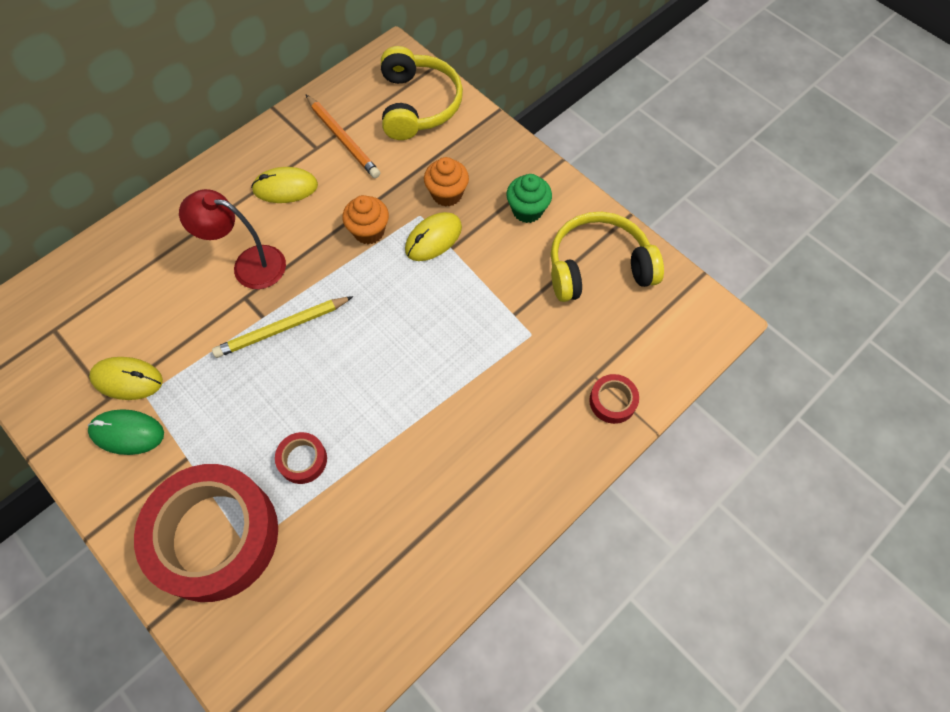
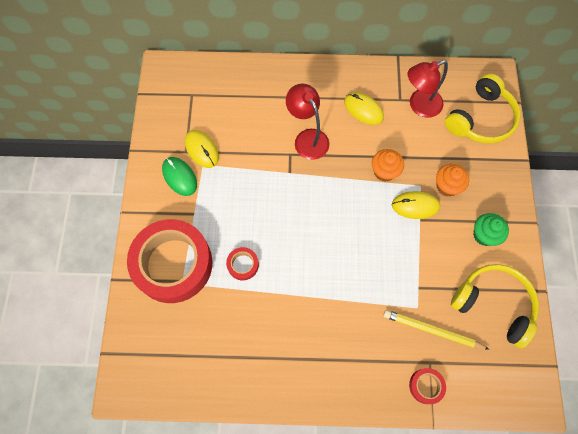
camera: 45 degrees right, 5 degrees up
yellow pencil [212,296,353,358] -> yellow pencil moved to [383,310,490,350]
orange pencil [306,95,380,178] -> red lamp [407,60,448,118]

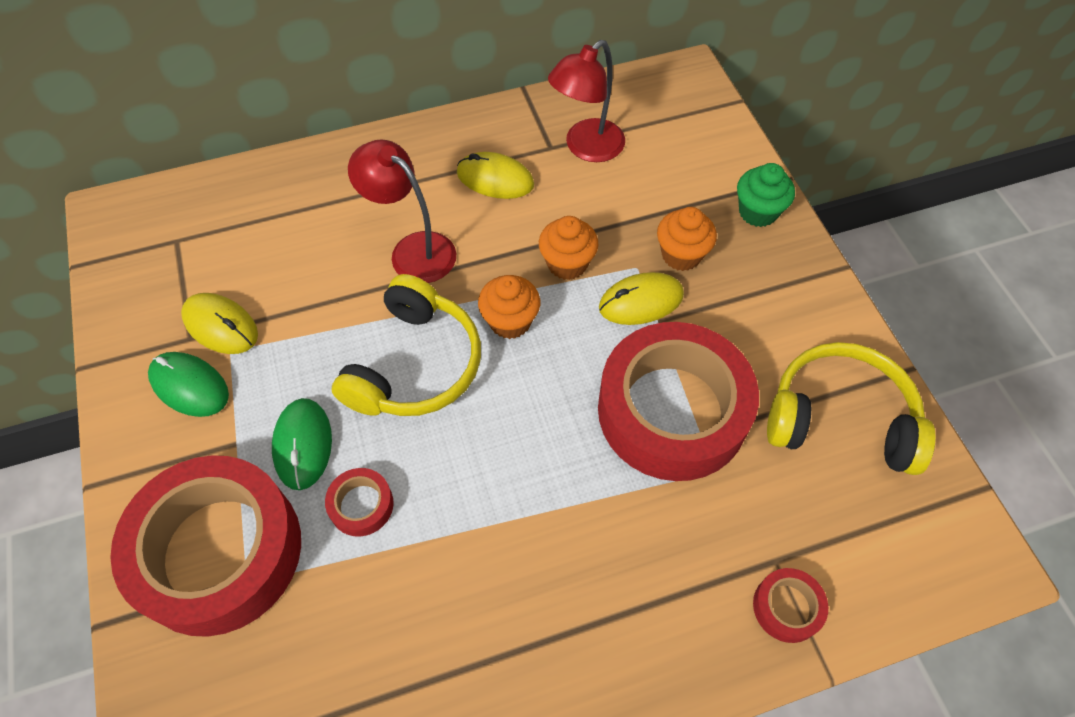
camera: 20 degrees left, 10 degrees down
yellow pencil [383,310,490,350] -> none
yellow headphones [445,73,521,144] -> yellow headphones moved to [332,274,481,416]
green cupcake [473,213,509,246] -> green cupcake moved to [737,163,795,227]
none -> green mouse [272,398,332,490]
none -> orange cupcake [478,275,540,339]
none -> red tape [598,322,759,481]

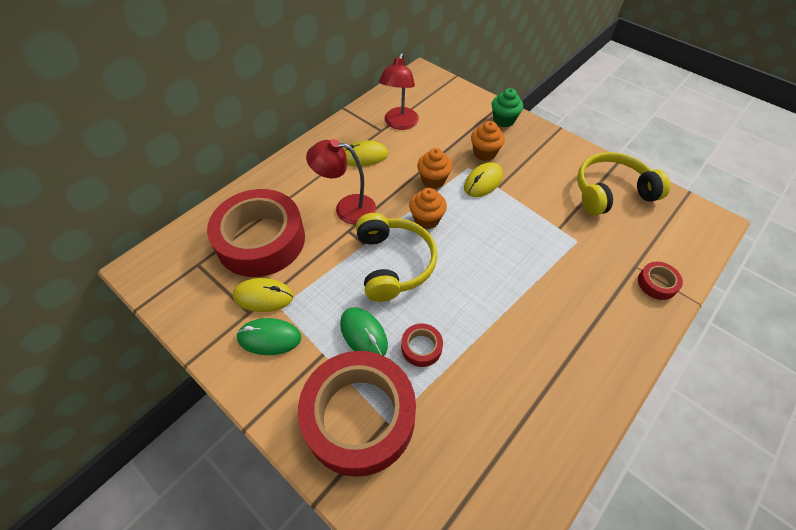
camera: 30 degrees left, 5 degrees down
red tape [598,322,759,481] -> red tape moved to [207,189,305,277]

